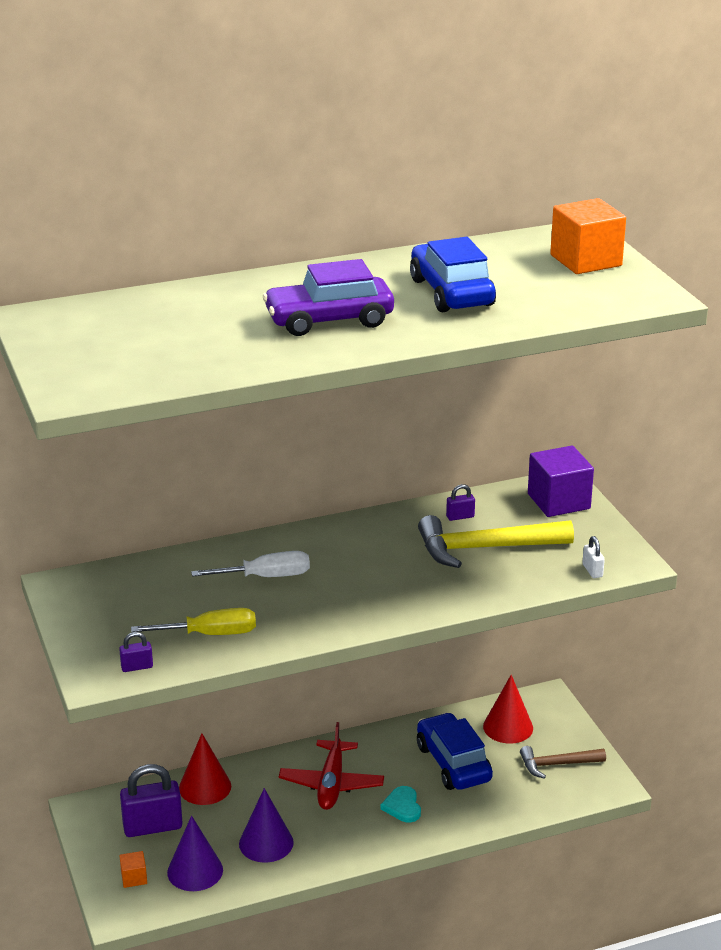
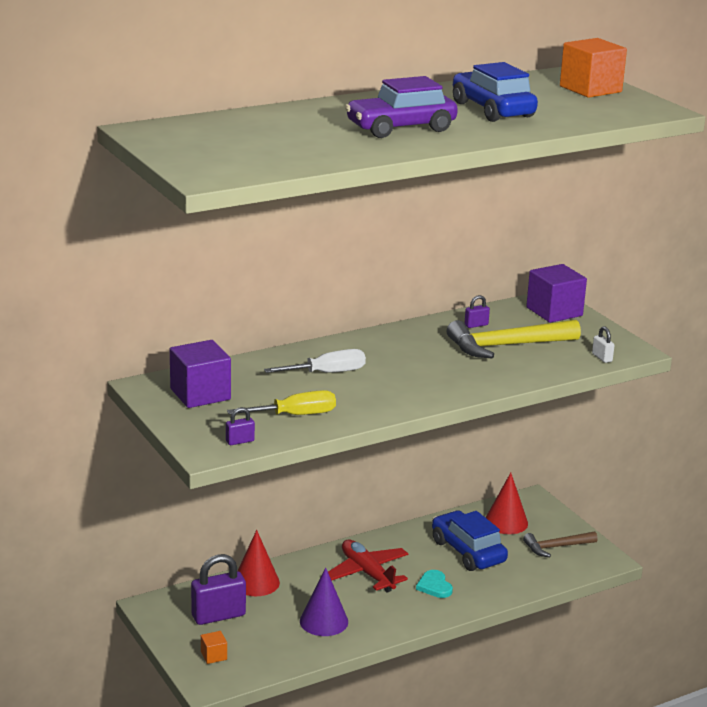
camera: 10 degrees left, 5 degrees down
purple cone [167,815,223,891] -> none
red plane [279,722,384,810] -> red plane turned 150 degrees clockwise [328,540,408,592]
none -> purple cube [170,340,231,408]

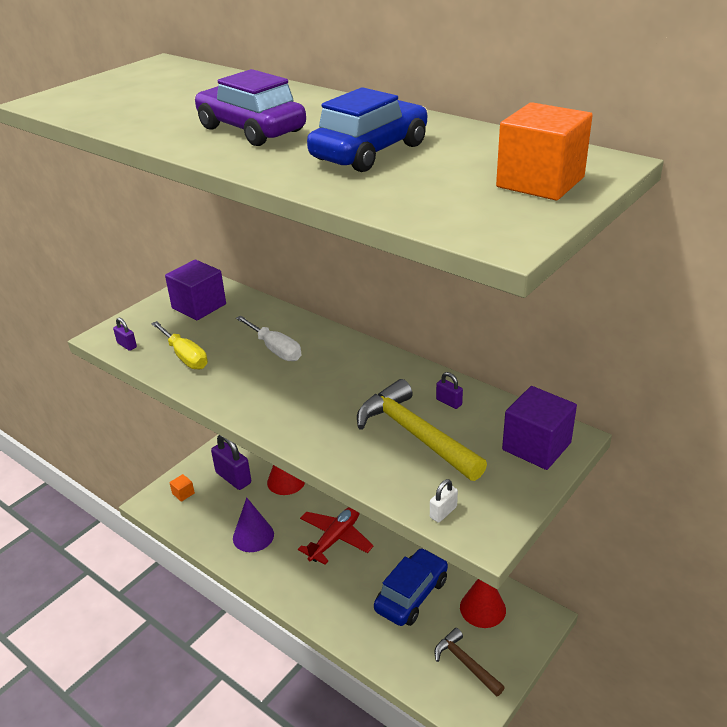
camera: 70 degrees right, 10 degrees up
turquoise heart [416,570,453,598] -> none

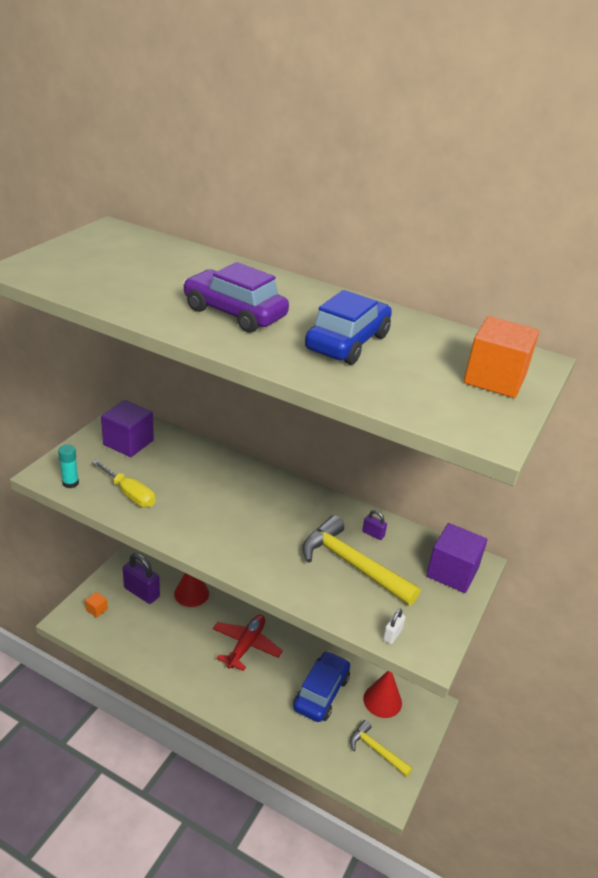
camera: 15 degrees left, 0 degrees up
purple padlock [113,317,137,351] -> turquoise glue stick [58,445,79,488]
purple cone [233,498,274,552] -> none
white screwdriver [236,316,301,361] -> none
brown hammer [434,628,505,697] -> yellow hammer [350,720,413,777]

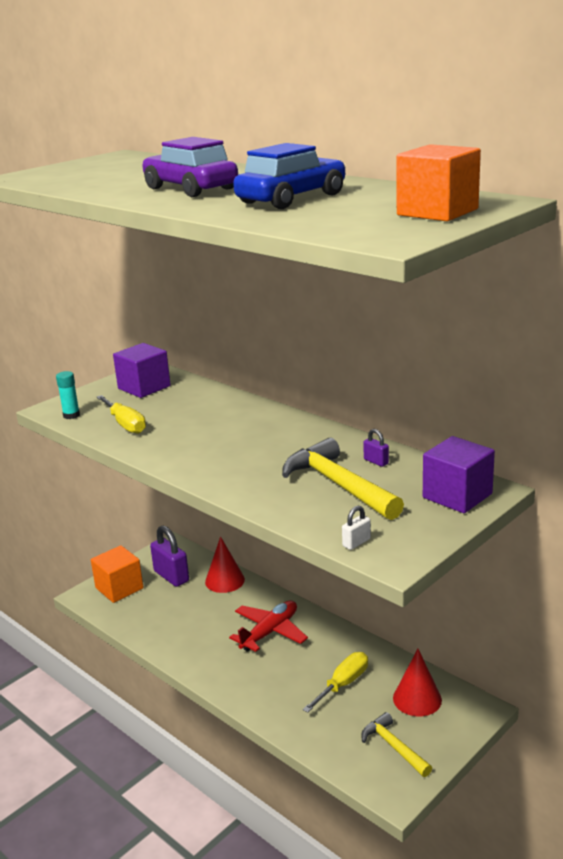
camera: 20 degrees right, 10 degrees down
orange cube [85,592,108,618] -> orange cube [91,545,144,603], size x2.11
blue car [293,651,350,722] -> yellow screwdriver [303,652,368,713]

